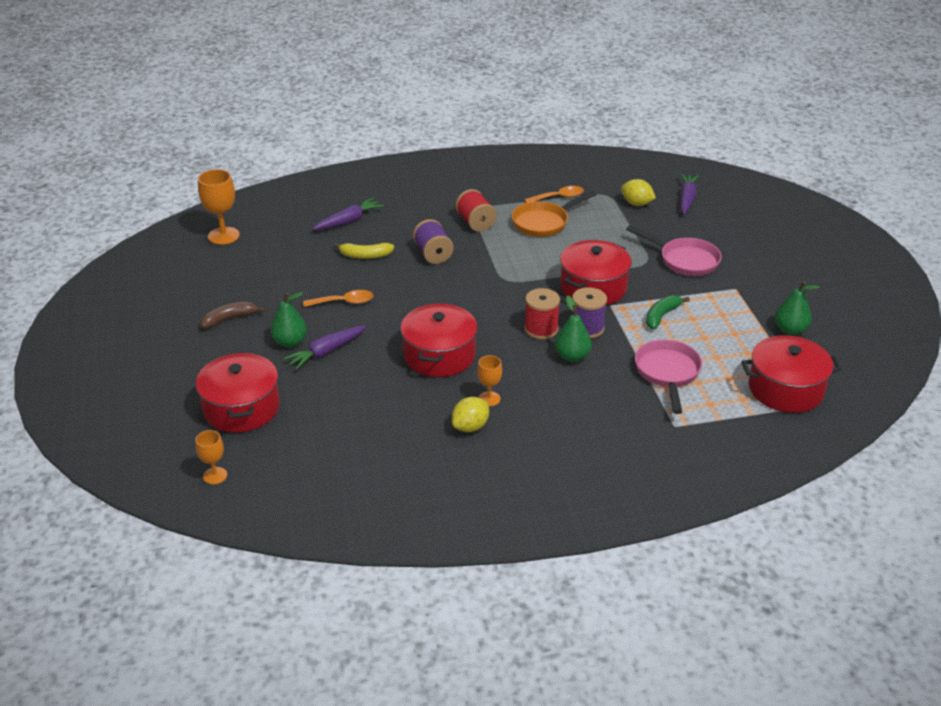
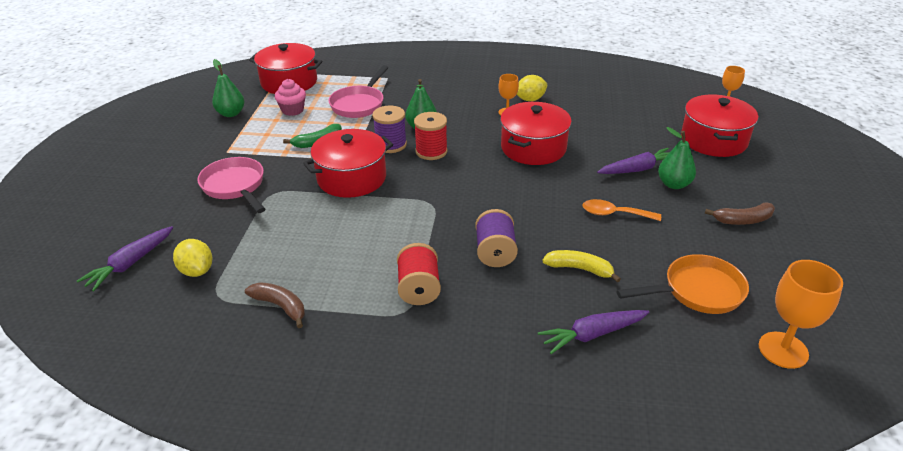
camera: 160 degrees left, 0 degrees up
orange pan [512,191,597,237] -> orange pan moved to [616,254,749,314]
orange spoon [524,186,584,203] -> brown banana [245,282,305,328]
none -> pink cupcake [275,79,306,116]

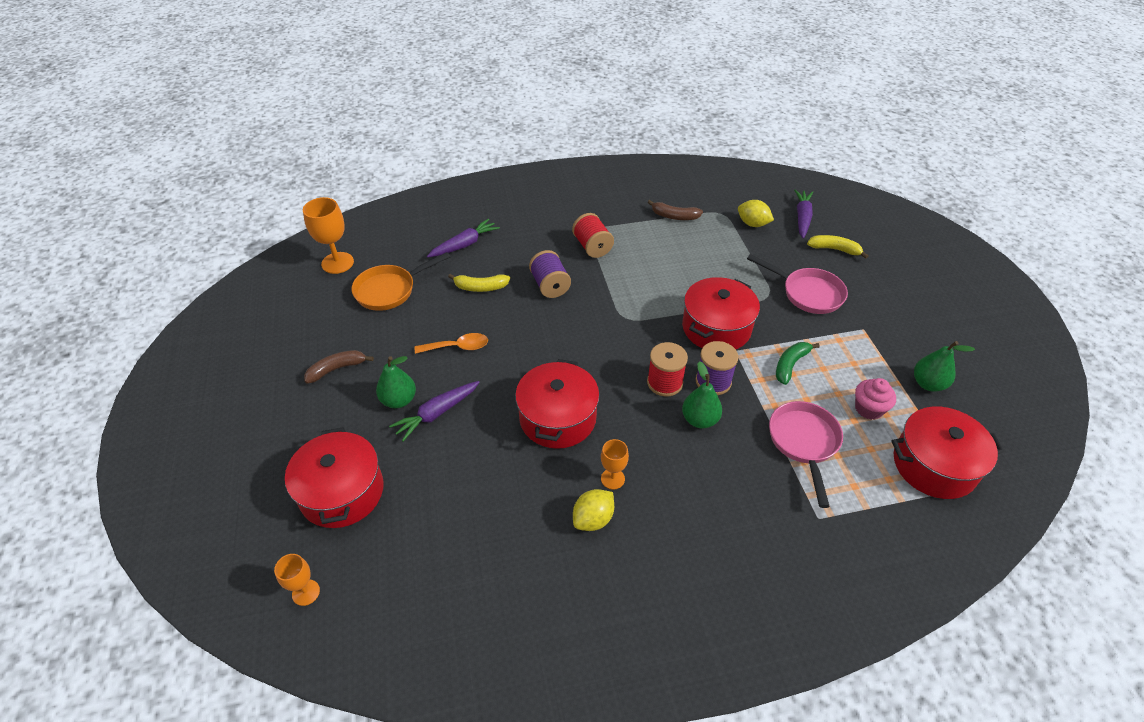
camera: 160 degrees right, 10 degrees up
none -> yellow banana [807,235,868,259]

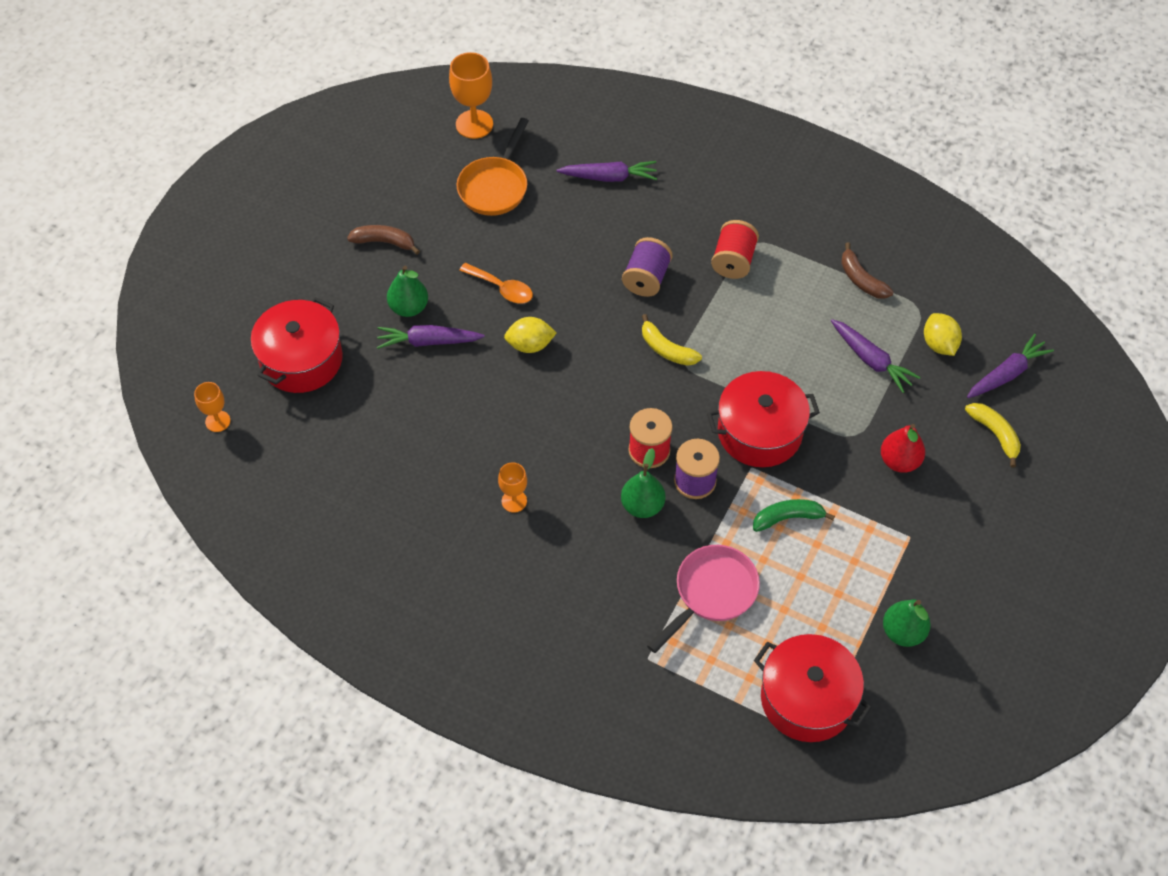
camera: 40 degrees right, 10 degrees up
orange pan [351,252,450,311] -> orange pan turned 75 degrees counterclockwise [457,118,529,216]
yellow banana [448,274,510,292] -> yellow banana moved to [642,314,702,366]
red pot [515,359,599,449] -> none
yellow lemon [573,489,614,531] -> yellow lemon moved to [504,317,557,353]
pink pan [747,254,848,314] -> red pear [881,424,925,473]
pink cupcake [855,378,896,420] -> none
none -> purple carrot [831,319,920,393]

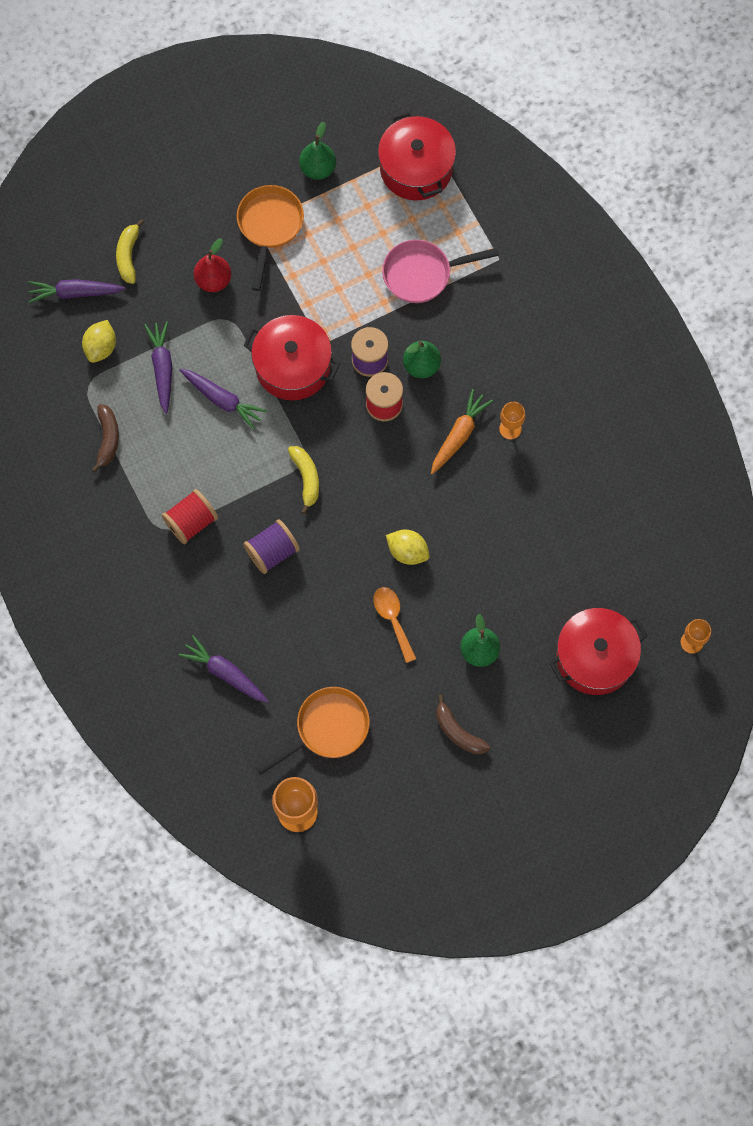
camera: 145 degrees left, 15 degrees up
purple carrot [377,325,485,349] -> purple carrot moved to [180,369,267,430]
green banana [753,499,835,532] -> none
none -> orange pan [237,185,304,291]
none -> orange carrot [431,389,493,474]

